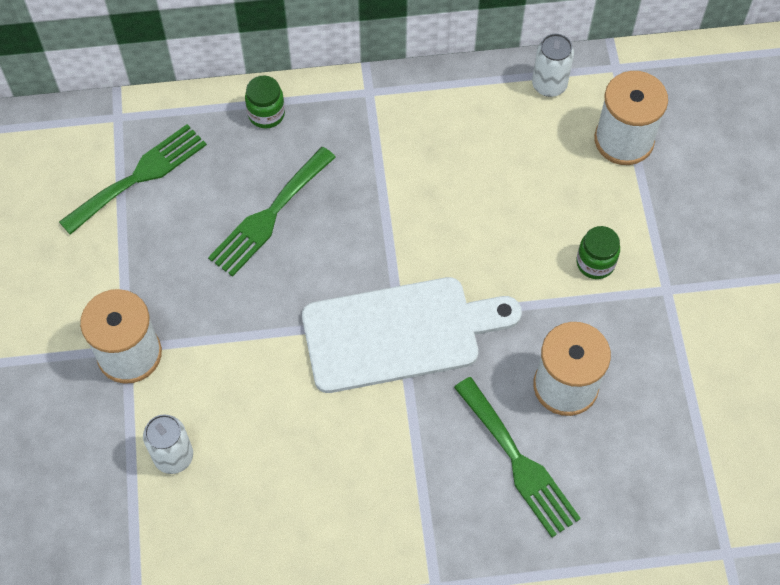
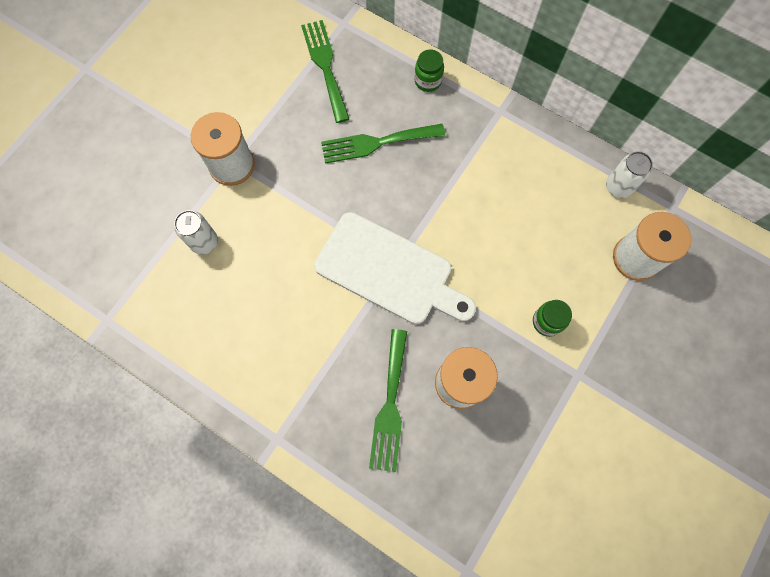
camera: 40 degrees right, 10 degrees up
green fork [59,124,207,235] -> green fork turned 105 degrees counterclockwise [301,20,349,123]

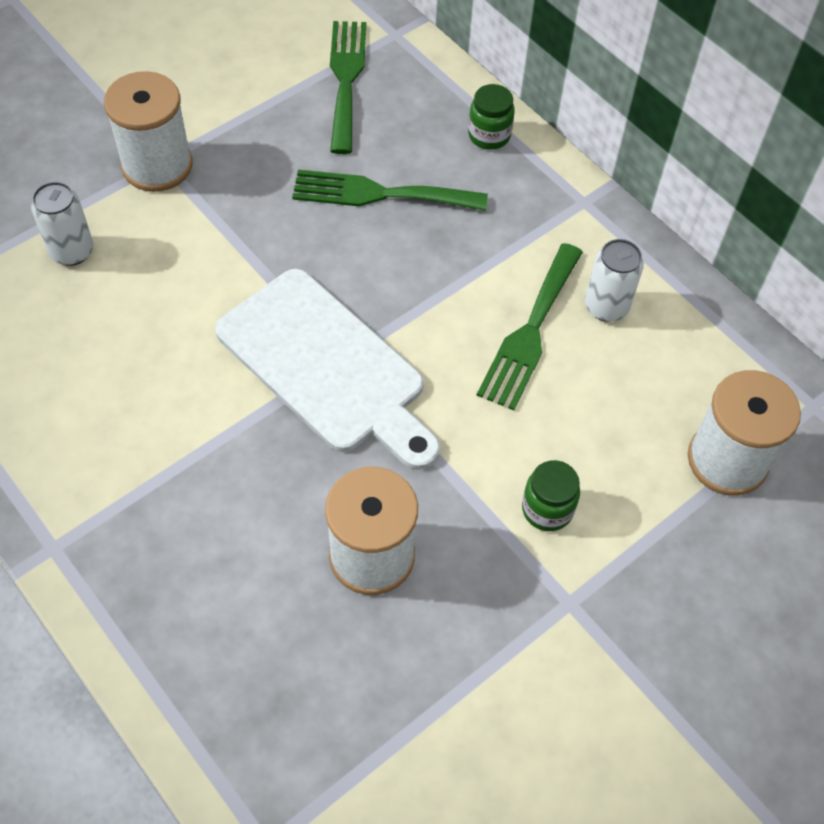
camera: 15 degrees right, 15 degrees down
green fork [369,329,407,472] -> green fork moved to [477,243,583,410]
white can [606,151,653,198] -> white can moved to [585,239,644,322]

